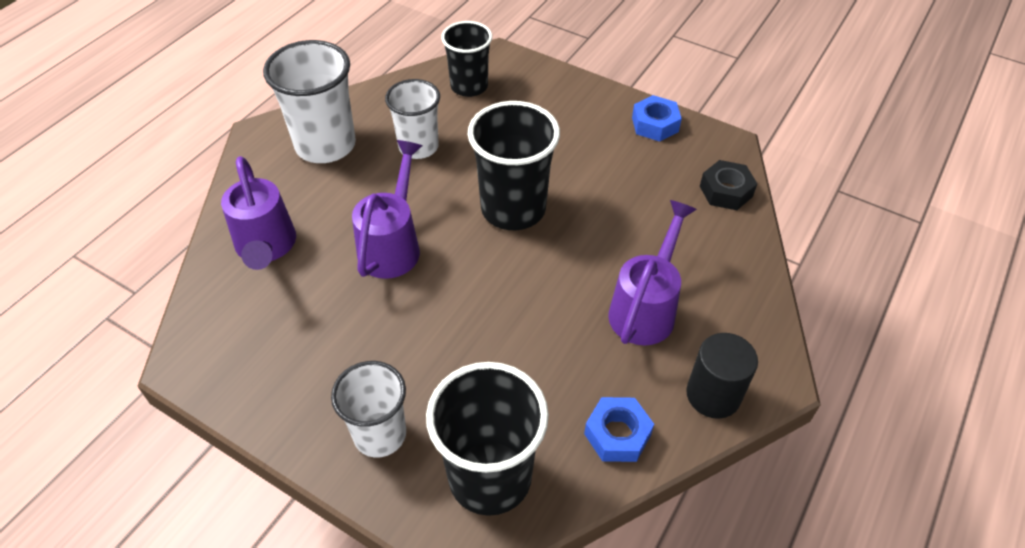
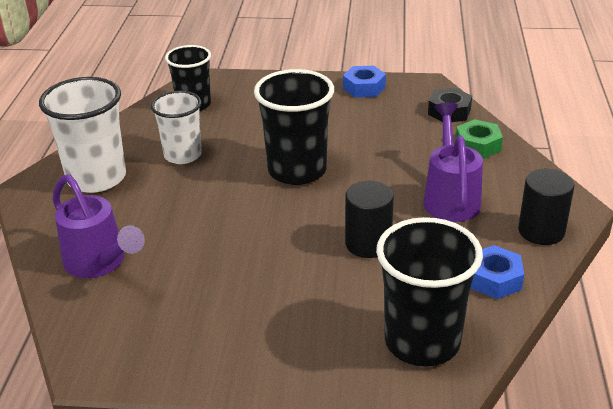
camera: 25 degrees left, 15 degrees down
white cup [331,361,406,458] -> none
purple watering can [352,140,422,279] -> none
none -> black cylinder [345,181,394,258]
none -> green nut [455,119,503,159]

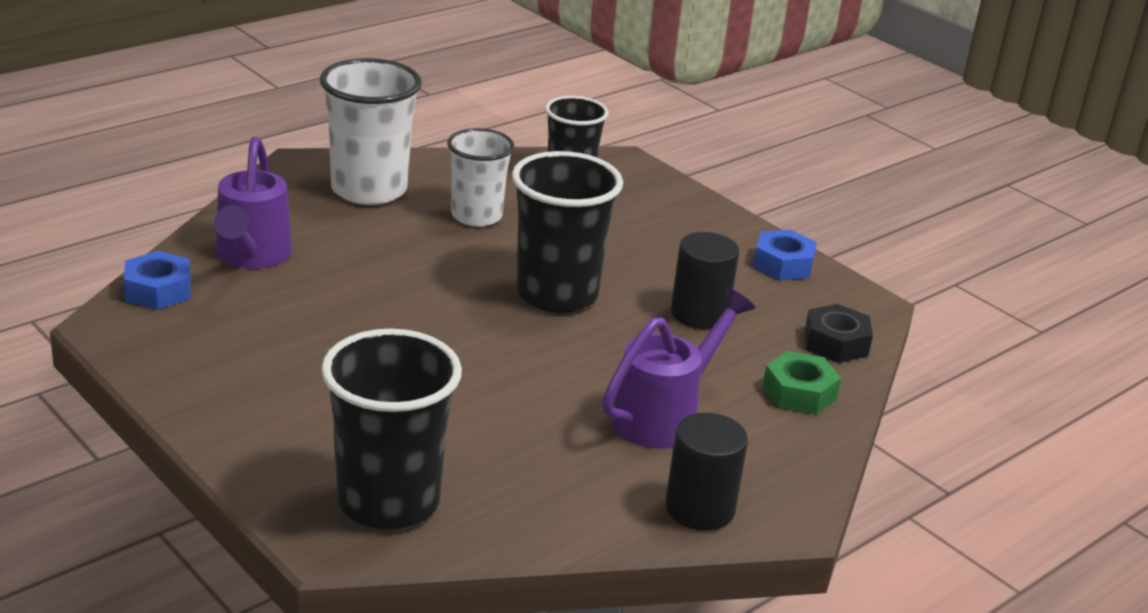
camera: 40 degrees right, 5 degrees down
black cylinder [345,181,394,258] -> black cylinder moved to [671,232,739,329]
blue nut [471,245,524,299] -> blue nut moved to [124,251,191,310]

